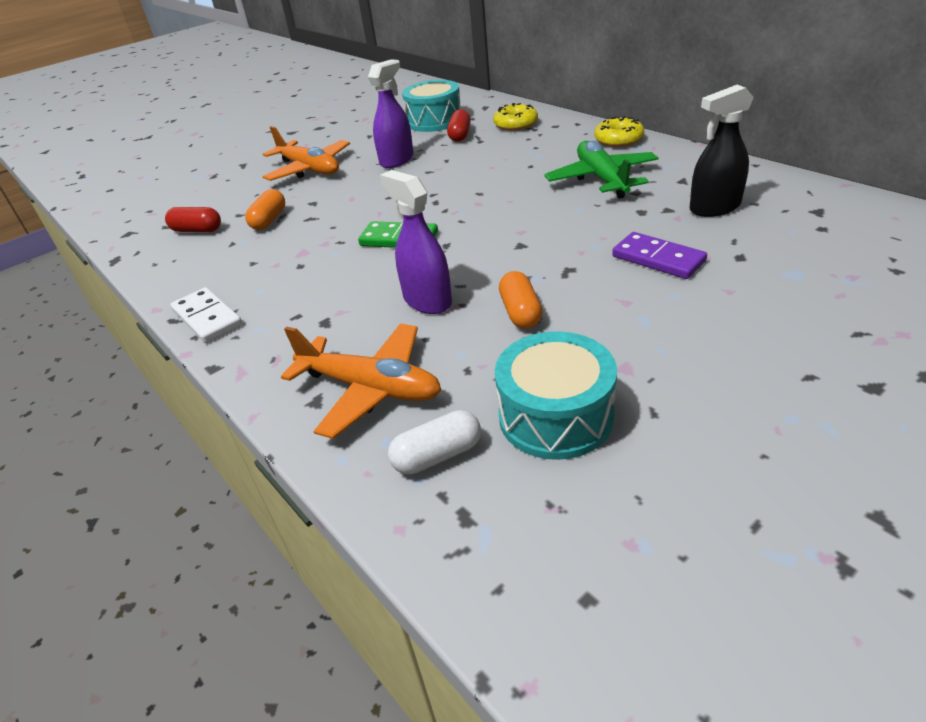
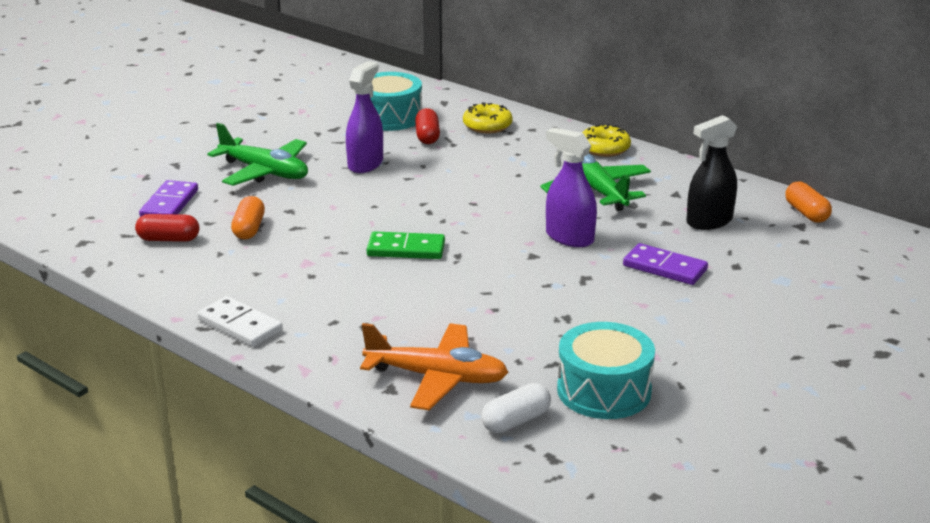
camera: 15 degrees left, 10 degrees down
orange plane [263,126,350,181] -> green plane [207,123,308,186]
purple spray bottle [380,170,452,314] -> purple spray bottle moved to [546,127,597,247]
orange capsule [499,271,542,329] -> orange capsule moved to [785,182,832,223]
none -> purple domino [139,180,198,217]

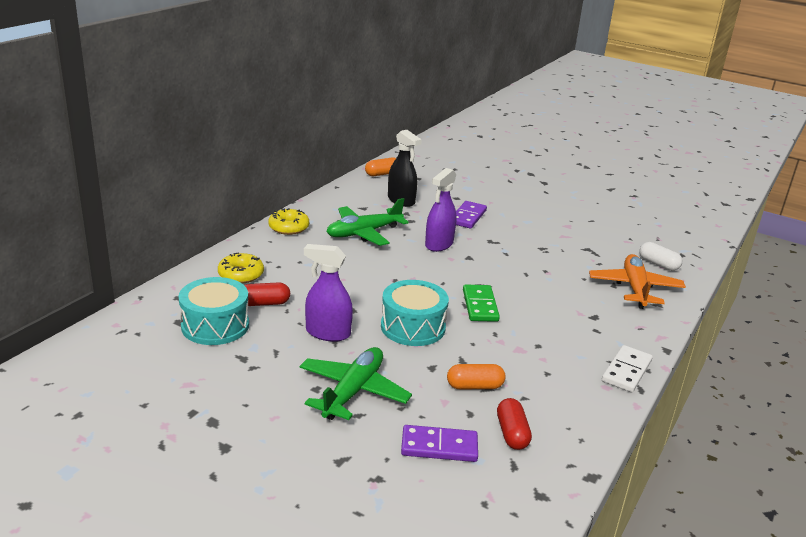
camera: 100 degrees left, 0 degrees up
turquoise drum [557,322,655,419] -> turquoise drum moved to [381,280,449,346]

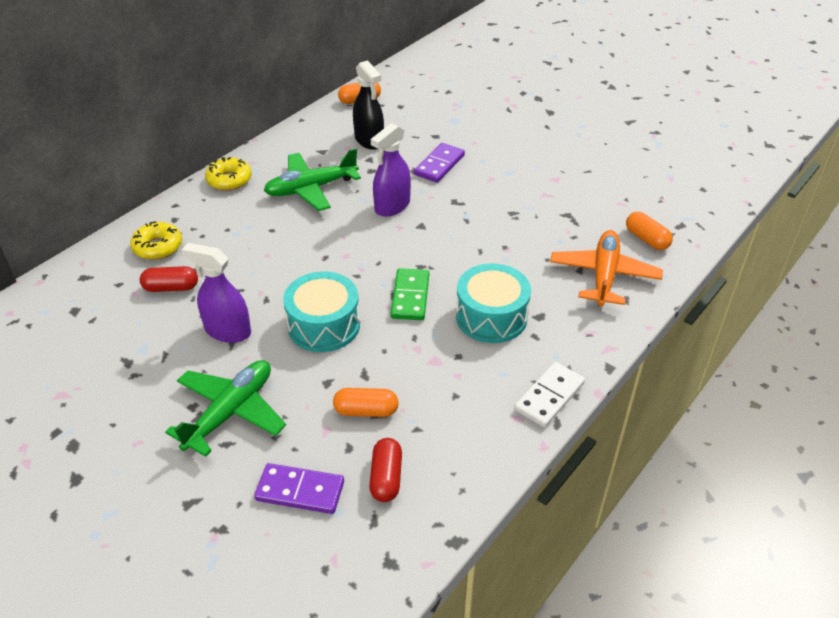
camera: 10 degrees right, 15 degrees up
turquoise drum [178,277,249,345] -> turquoise drum moved to [456,263,531,343]
white capsule [639,242,682,271] -> orange capsule [626,212,673,250]

